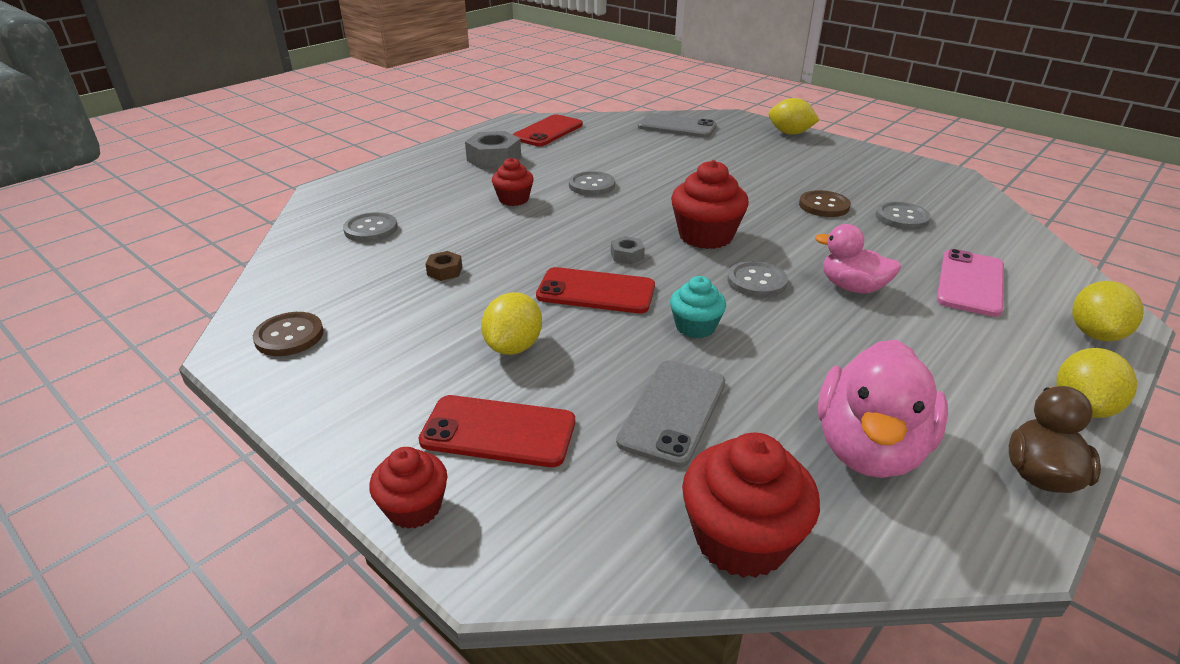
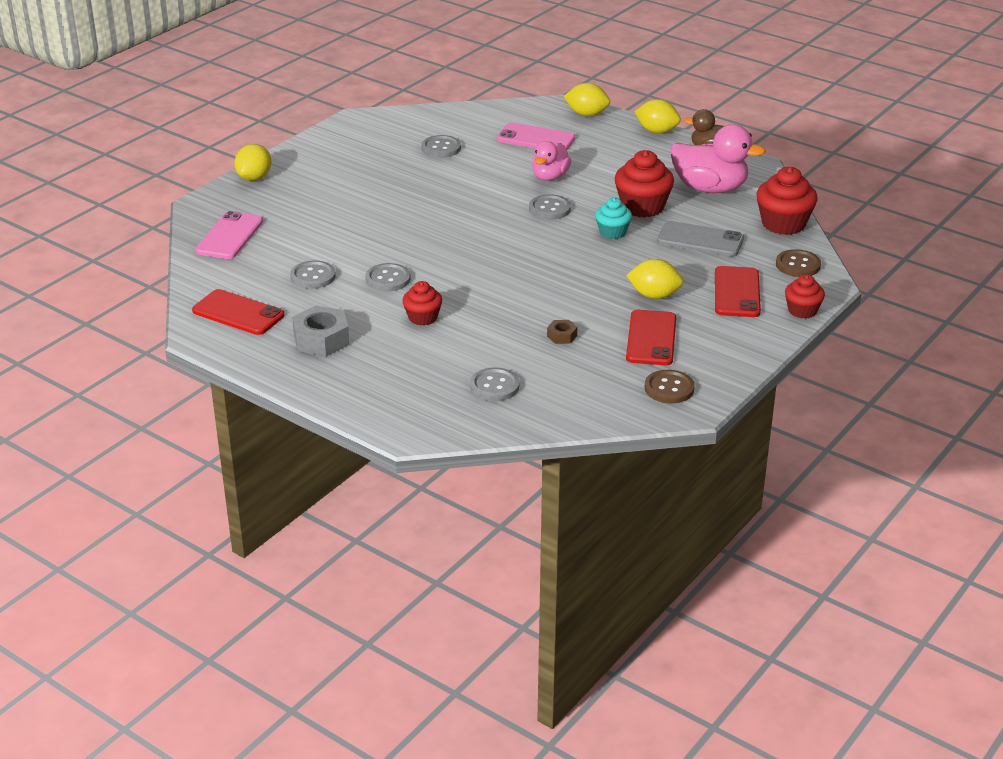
camera: 95 degrees left, 0 degrees up
red phone [536,267,655,314] -> red phone moved to [626,310,676,365]
grey nut [611,236,645,264] -> none
grey phone [638,113,717,137] -> pink phone [195,211,263,259]
red cupcake [671,160,749,249] -> red cupcake moved to [615,150,674,218]
brown button [799,190,851,217] -> brown button moved to [776,249,821,277]
none -> grey button [290,261,336,289]

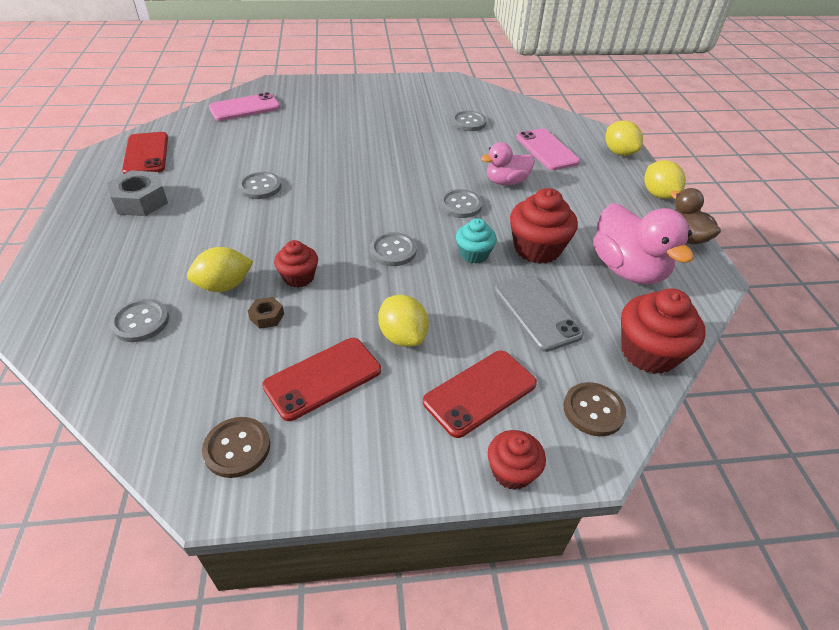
camera: 45 degrees right, 10 degrees up
yellow lemon [234,144,271,181] -> yellow lemon moved to [187,247,254,292]
grey button [290,261,336,289] -> grey button moved to [370,232,417,266]
red cupcake [402,281,442,326] -> red cupcake moved to [274,240,318,287]

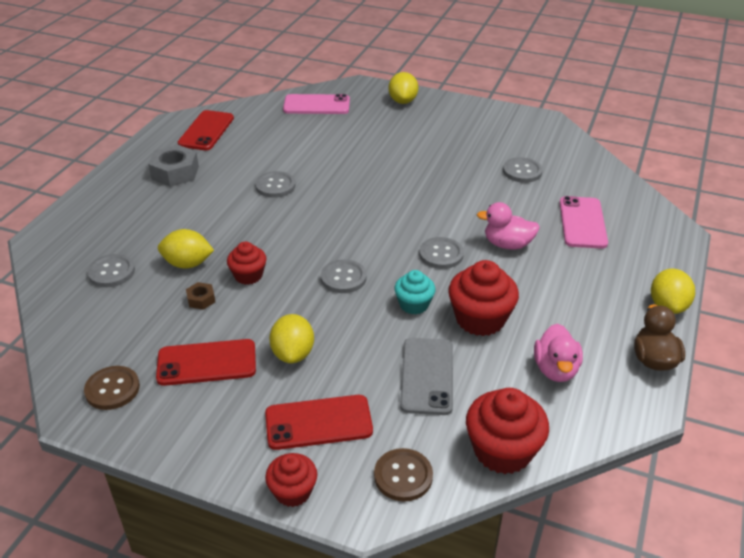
camera: 30 degrees right, 5 degrees down
pink duck [593,203,694,285] -> pink duck [534,324,583,382], size x0.62
yellow lemon [605,120,643,156] -> yellow lemon moved to [388,72,418,104]

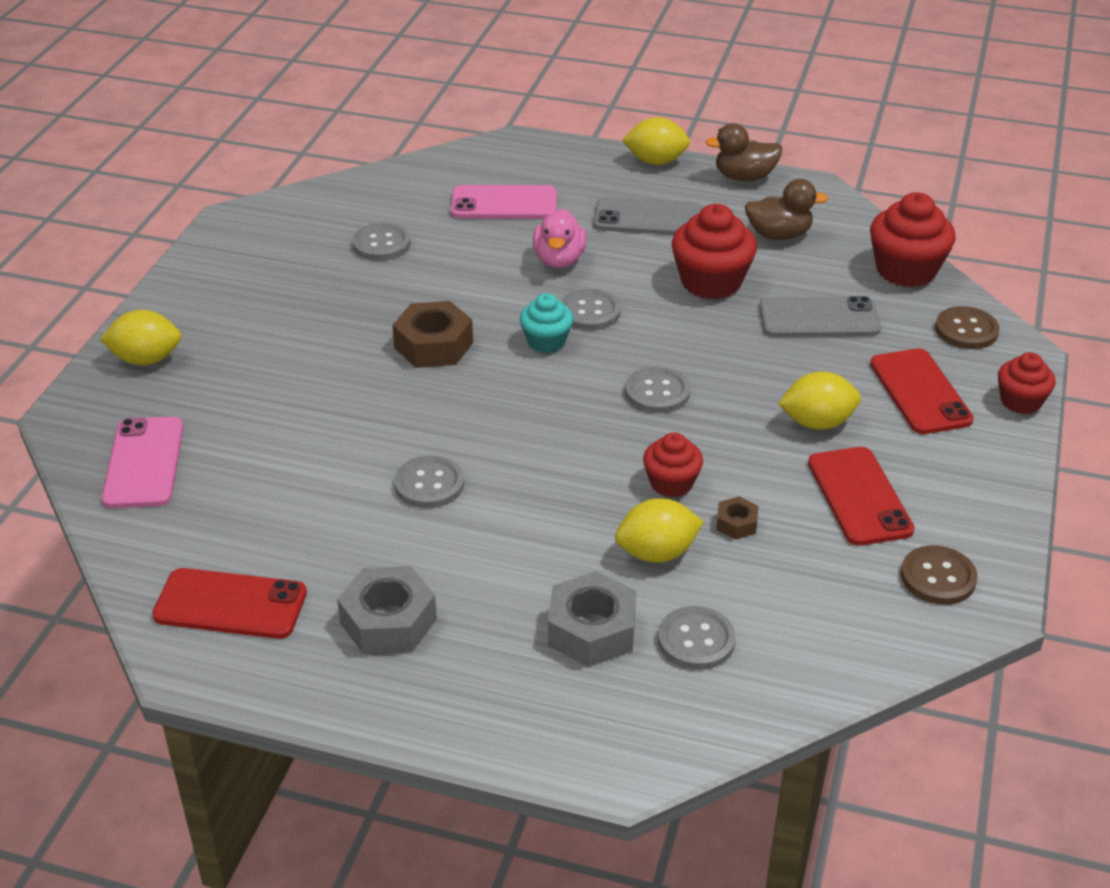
camera: 95 degrees left, 0 degrees up
yellow lemon [158,229,214,268] -> yellow lemon turned 75 degrees clockwise [615,498,704,563]
turquoise cupcake [394,270,436,314] -> turquoise cupcake moved to [520,293,573,353]
pink duck [534,324,583,382] -> brown duck [745,179,828,240]
none -> brown nut [392,301,473,368]
none -> grey nut [548,571,636,667]
none -> grey phone [594,197,702,235]

